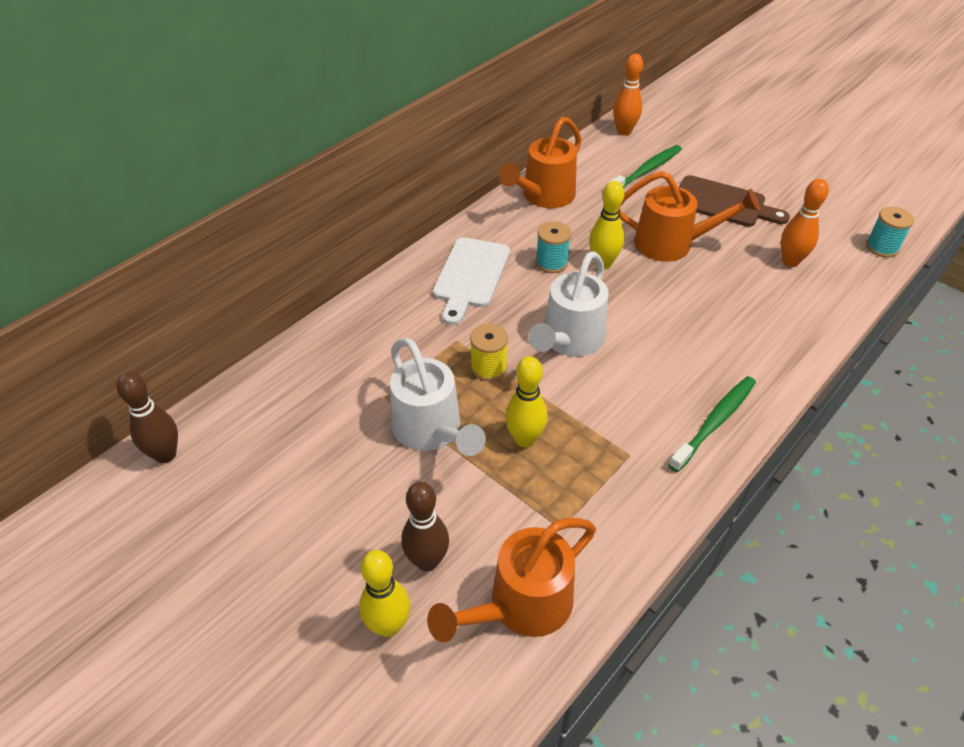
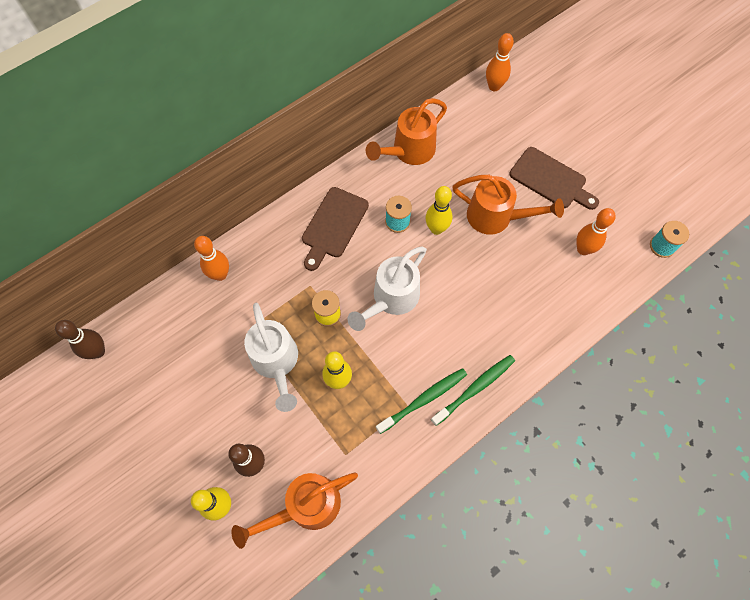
camera: 10 degrees right, 20 degrees up
white cutting board [433,237,510,325] -> brown cutting board [302,187,369,271]
green toothbrush [608,145,682,188] -> green toothbrush moved to [376,368,467,434]
none -> orange bowling pin [194,236,229,281]

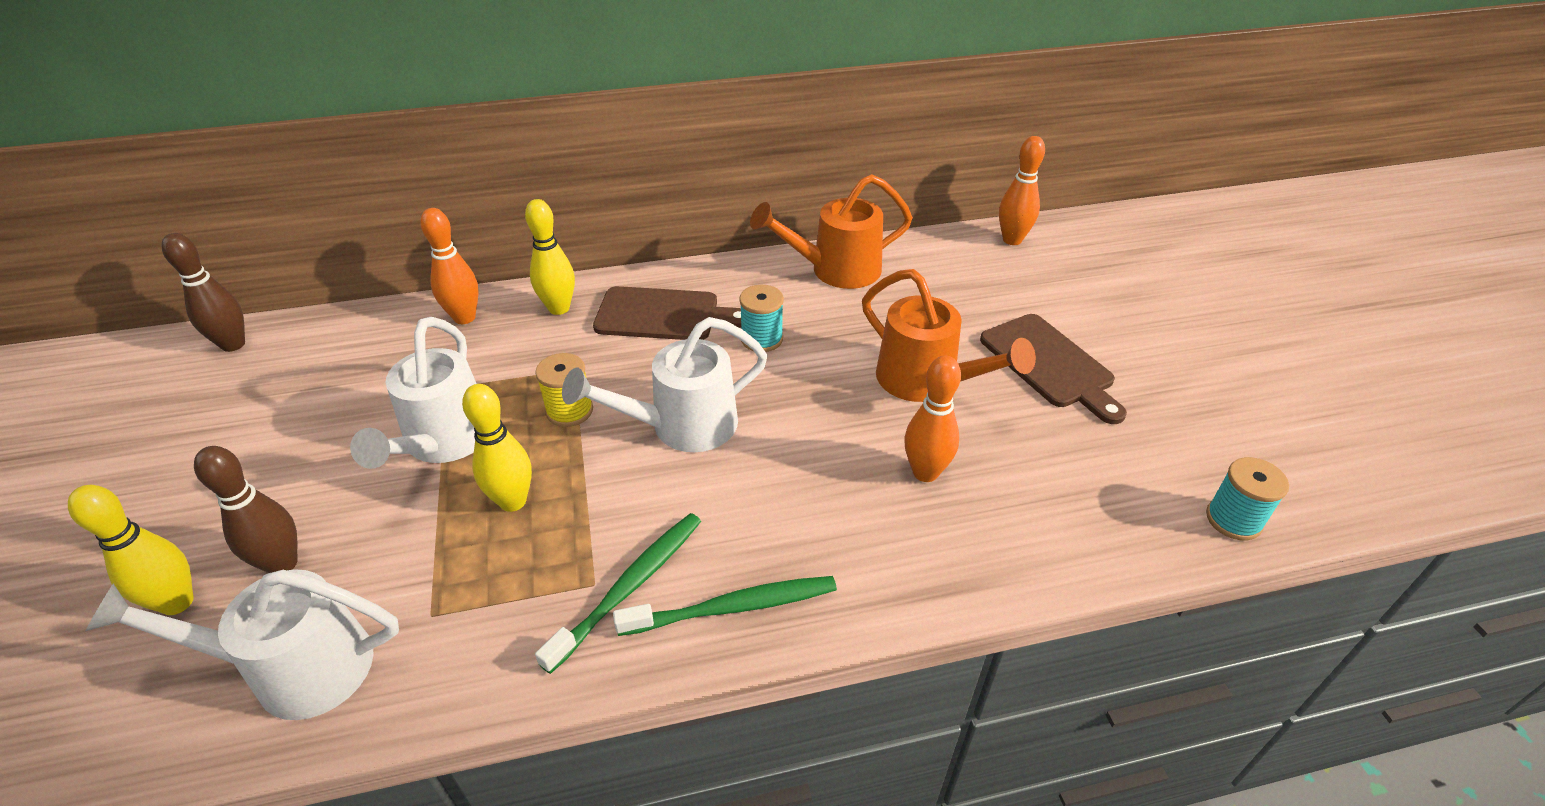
camera: 25 degrees right, 25 degrees down
orange watering can [231,472,358,549] -> white watering can [85,569,399,720]
brown cutting board [302,187,369,271] -> brown cutting board turned 135 degrees counterclockwise [593,286,741,340]
green toothbrush [376,368,467,434] -> green toothbrush turned 45 degrees counterclockwise [535,513,701,674]
yellow bowling pin [426,186,452,235] -> yellow bowling pin moved to [525,199,575,315]
orange bowling pin [576,208,616,255] -> orange bowling pin moved to [904,355,961,482]

